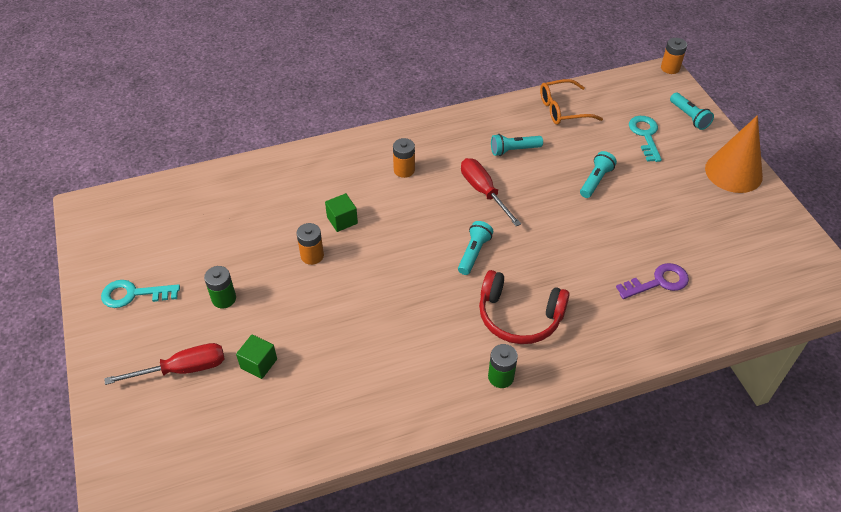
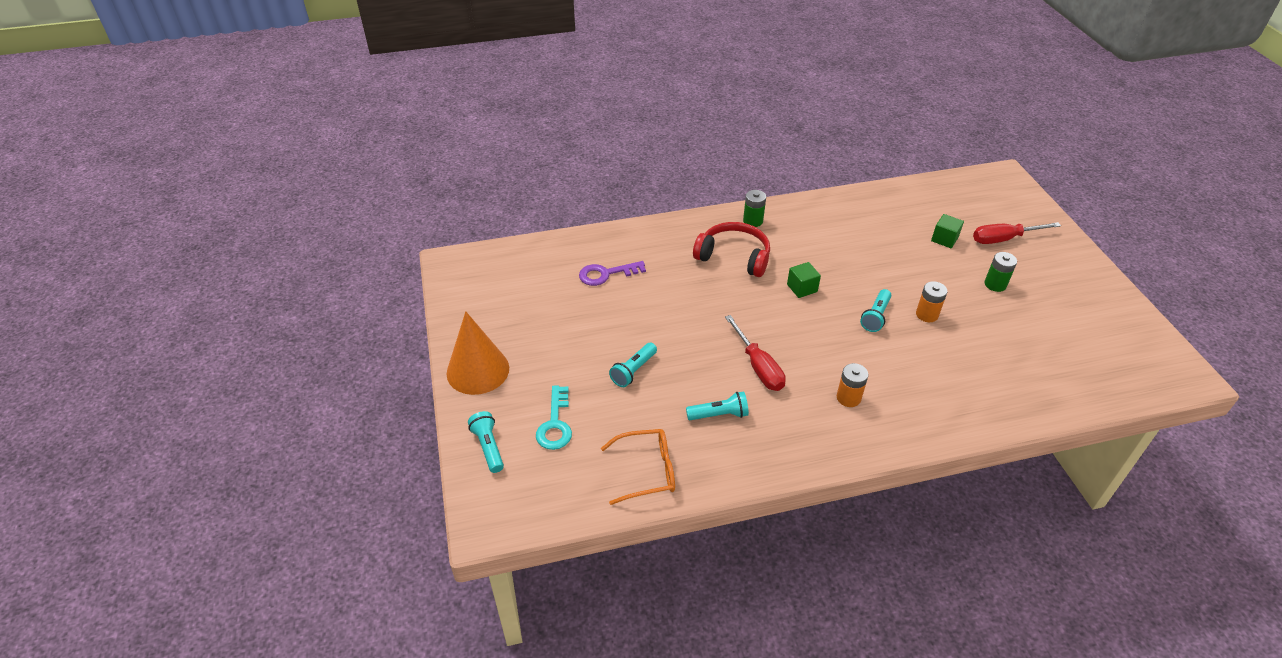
camera: 175 degrees left, 5 degrees down
turquoise key [101,280,180,308] -> none
green cube [325,193,358,232] -> green cube moved to [787,262,821,298]
turquoise flashlight [458,221,493,275] -> turquoise flashlight moved to [860,289,891,332]
orange battery [661,38,687,74] -> none

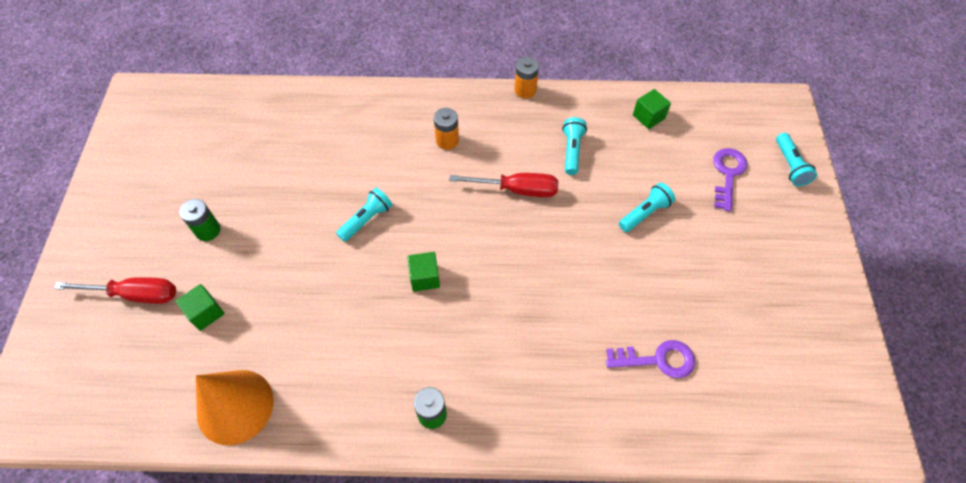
camera: 165 degrees left, 15 degrees up
orange cone [447,311,509,395] -> orange cone moved to [196,370,274,445]
turquoise key [536,386,572,450] -> purple key [713,148,747,212]
orange glasses [601,429,675,505] -> green cube [633,89,671,129]
turquoise flashlight [686,391,749,420] -> turquoise flashlight turned 90 degrees clockwise [562,117,587,175]
red headphones [693,222,770,277] -> none
red screwdriver [725,315,786,391] -> red screwdriver turned 105 degrees clockwise [449,173,558,197]
orange battery [916,281,947,322] -> orange battery moved to [515,57,539,98]

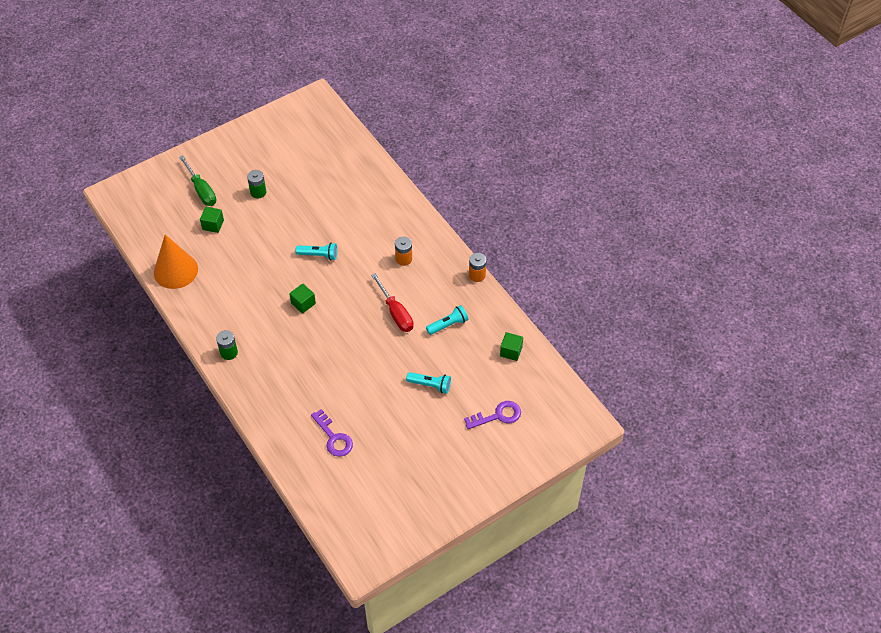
camera: 55 degrees right, 5 degrees down
red screwdriver [54,277,176,304] -> green screwdriver [179,155,216,206]
turquoise flashlight [776,133,817,186] -> none

